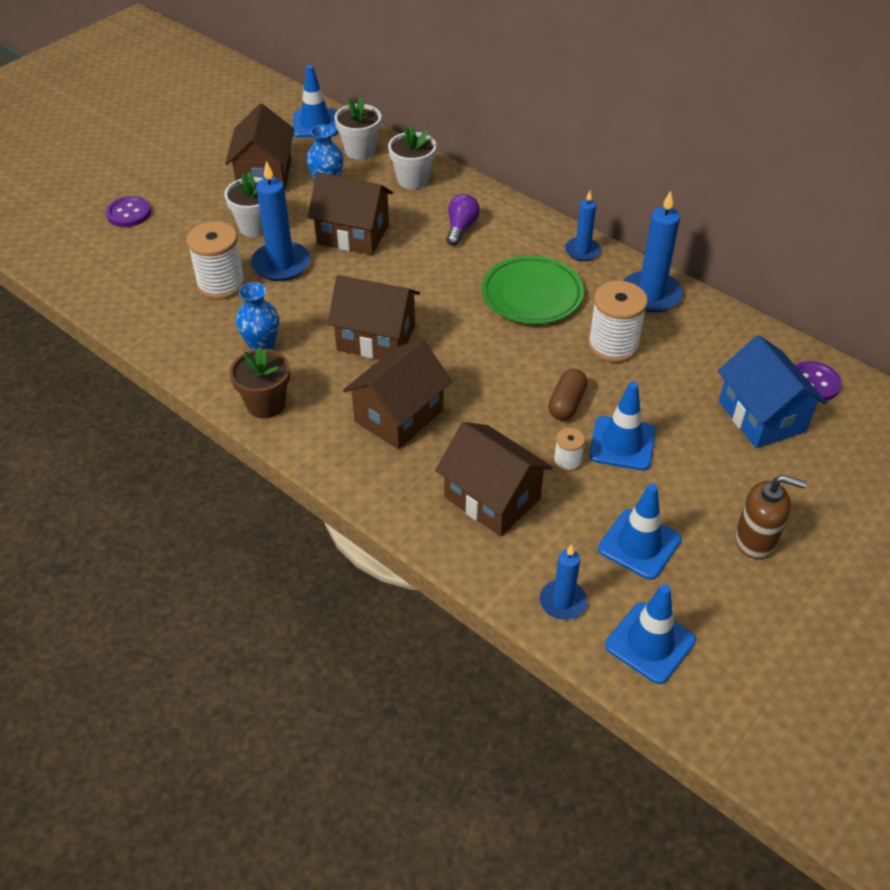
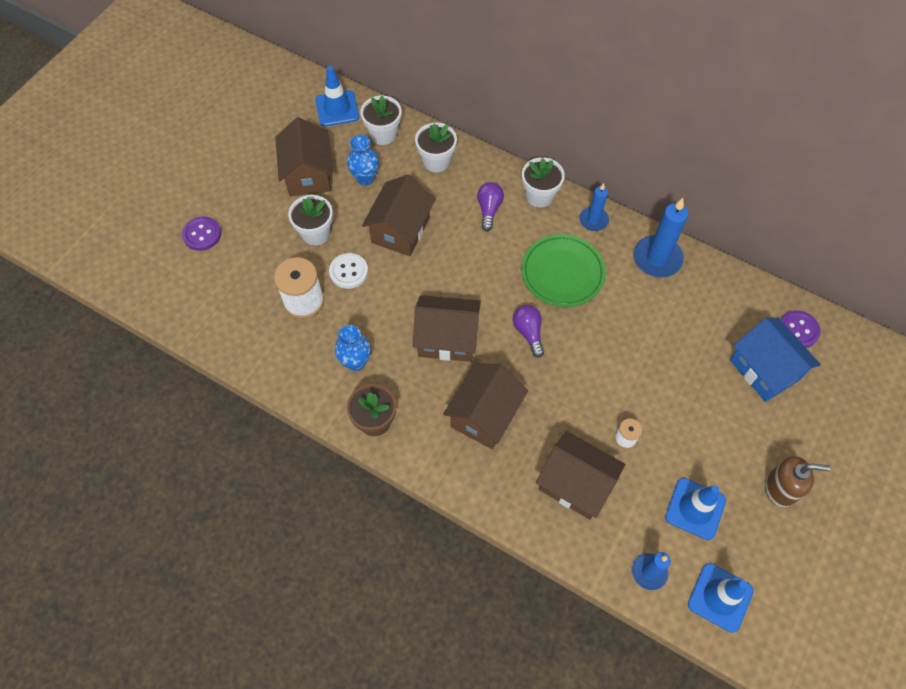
camera: 10 degrees left, 15 degrees up
blue candle [251,161,310,281] -> white button [329,253,368,289]
brown house [308,173,393,255] -> brown house turned 75 degrees counterclockwise [362,175,436,256]
brown capsule [548,369,587,420] -> none
white spool [588,281,648,363] -> none
blue traffic cone [589,382,656,471] -> none
none -> purple light bulb [513,305,544,358]
none -> white flower pot [522,157,565,208]

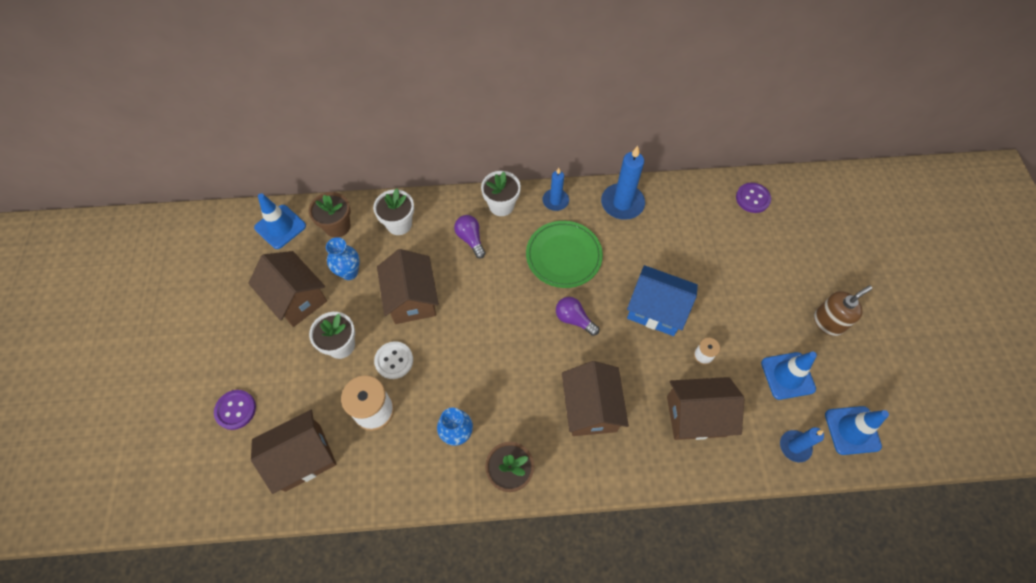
camera: 35 degrees left, 0 degrees up
white flower pot [360,96,401,145] -> brown flower pot [309,192,350,238]
brown house [413,295,481,362] -> brown house moved to [251,410,337,494]
blue house [730,318,821,402] -> blue house moved to [627,265,698,336]

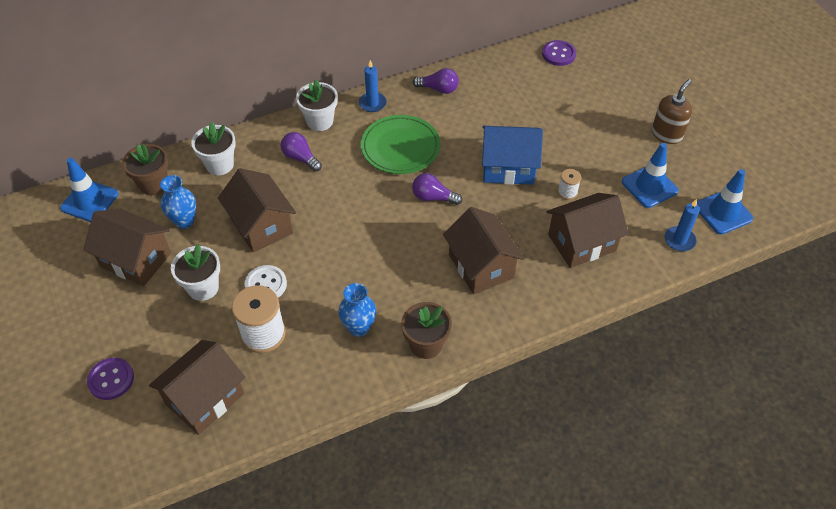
camera: 20 degrees left, 10 degrees down
blue candle [601,146,645,220] -> purple light bulb [413,68,459,94]

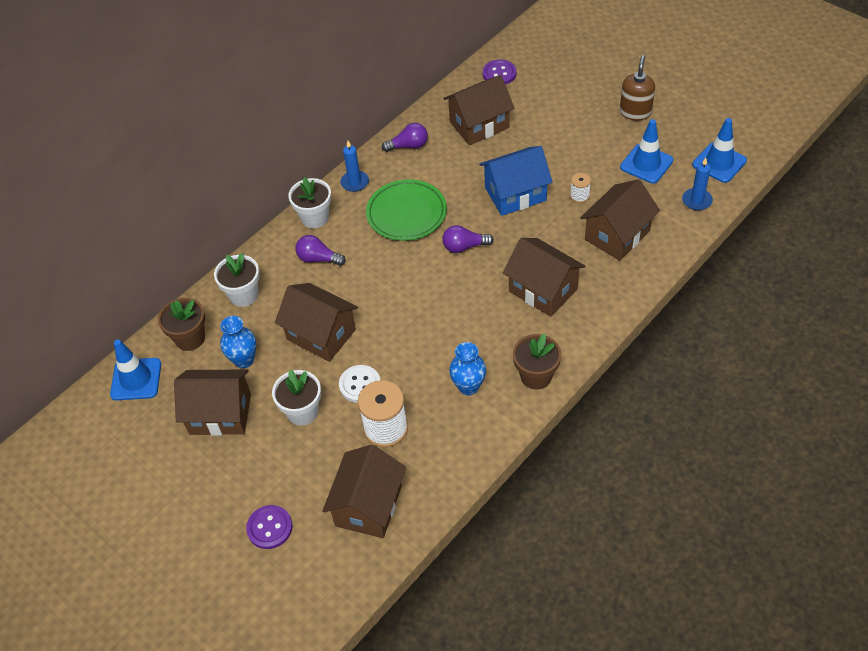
camera: 20 degrees left, 0 degrees up
none -> brown house [443,75,515,145]

